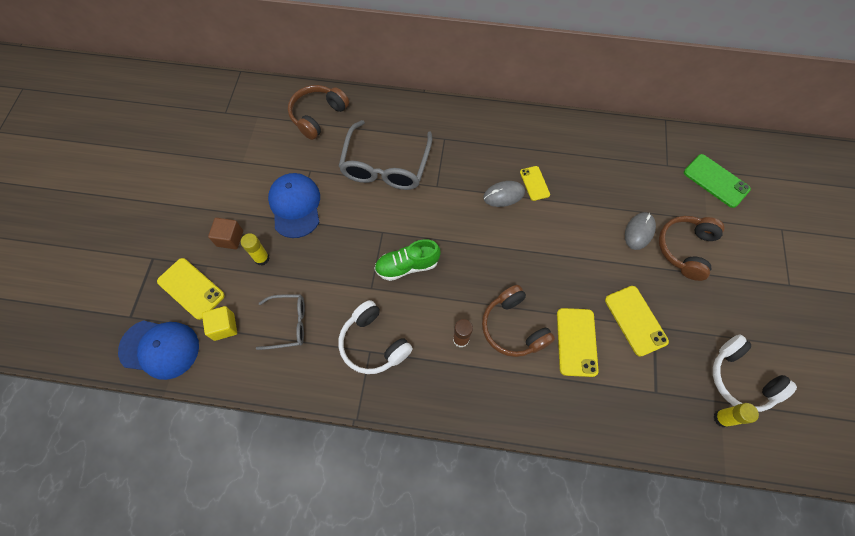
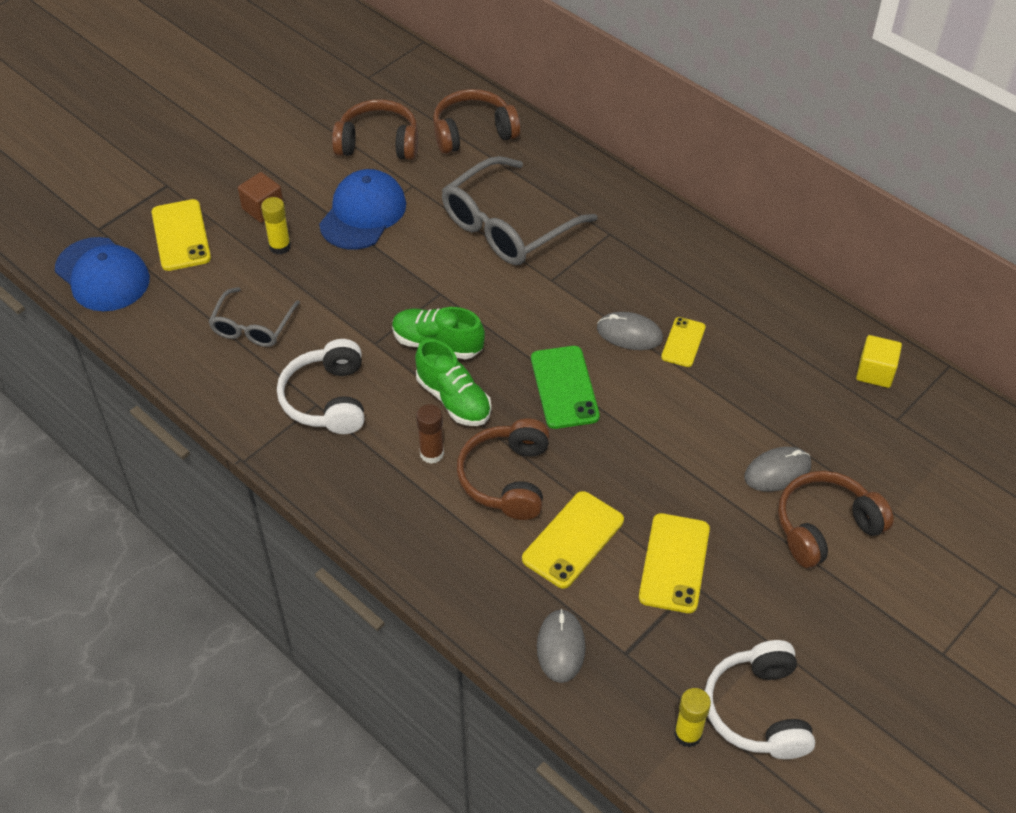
camera: 35 degrees right, 15 degrees down
yellow cube [202,306,237,341] -> yellow cube moved to [856,335,902,388]
grey glasses [256,294,305,350] -> grey glasses turned 75 degrees clockwise [208,287,300,347]
green phone [684,154,751,208] -> green phone moved to [531,346,600,429]
none -> brown headphones [332,99,418,160]
none -> green shoe [415,339,491,426]
none -> grey mouse [537,609,585,683]

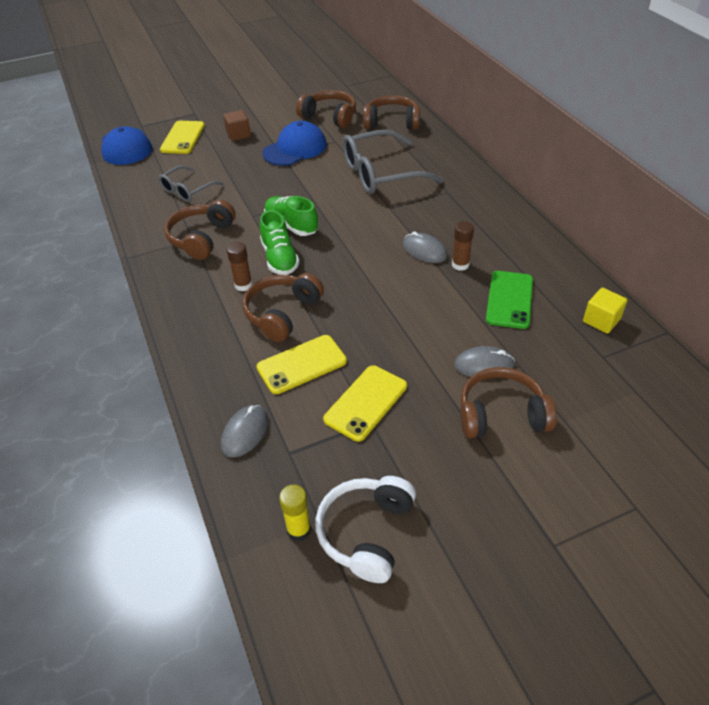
camera: 25 degrees right, 5 degrees down
yellow glue stick [261,197,291,255] -> none
white headphones [277,339,364,434] -> brown headphones [164,200,235,260]
green phone [531,346,600,429] -> green phone moved to [486,271,533,329]
yellow phone [661,317,706,367] -> brown glue stick [452,221,474,271]

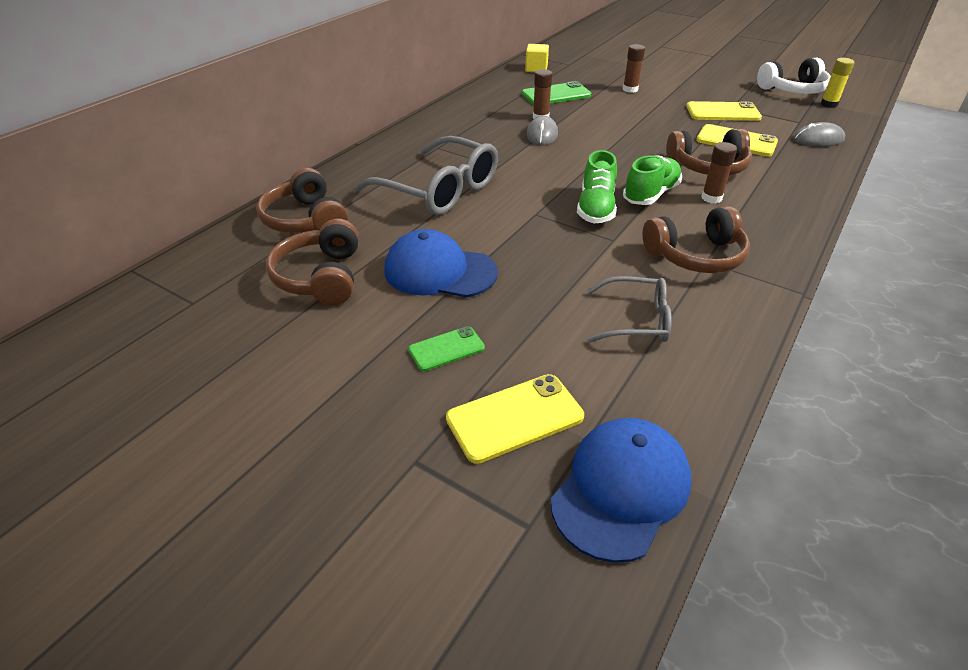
camera: 125 degrees left, 5 degrees down
brown cube [223,110,251,141] -> green phone [408,326,485,371]
grey mouse [454,346,515,377] -> brown glue stick [623,44,645,93]
brown headphones [460,367,557,438] -> none

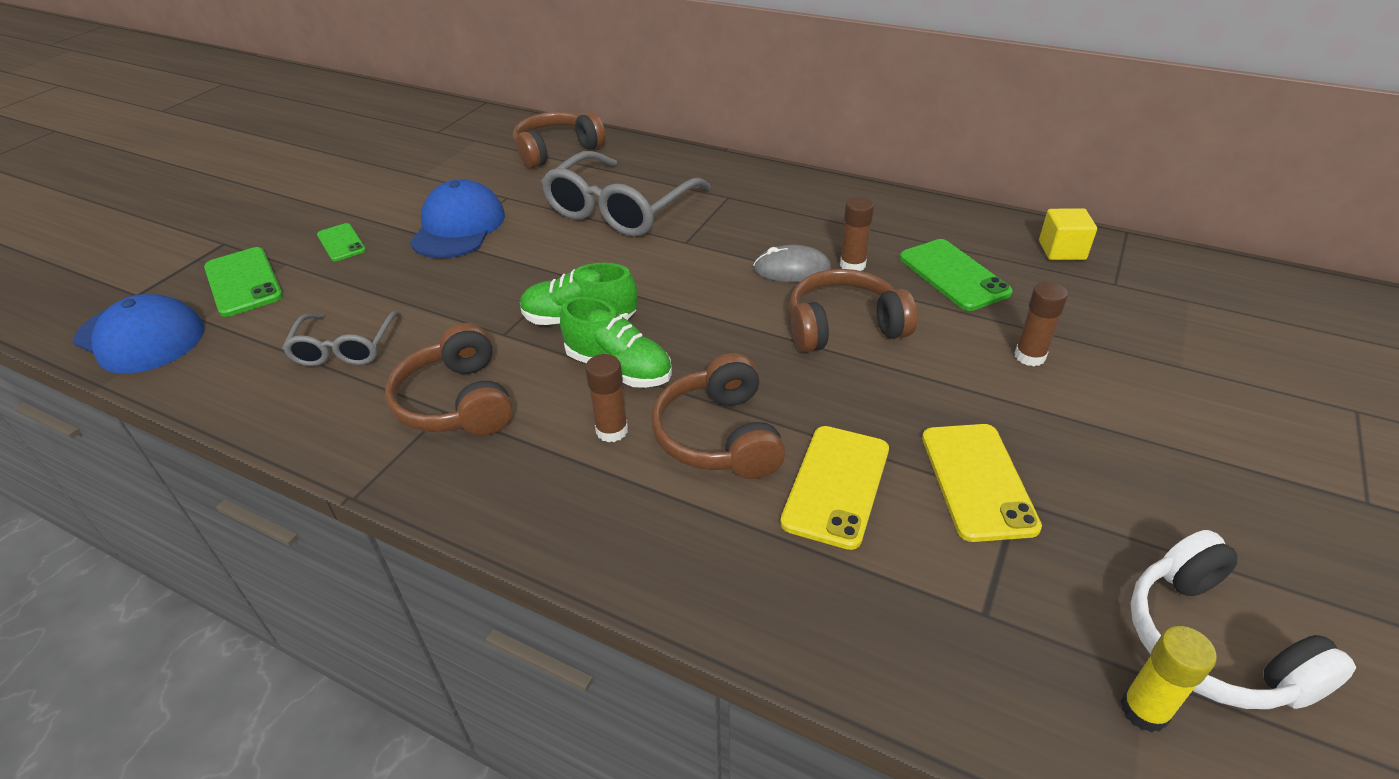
camera: 85 degrees right, 0 degrees up
brown headphones [266,219,359,305] -> brown headphones moved to [789,269,917,352]
yellow phone [446,374,584,464] -> green phone [204,247,283,317]
grey mouse [793,122,845,147] -> none

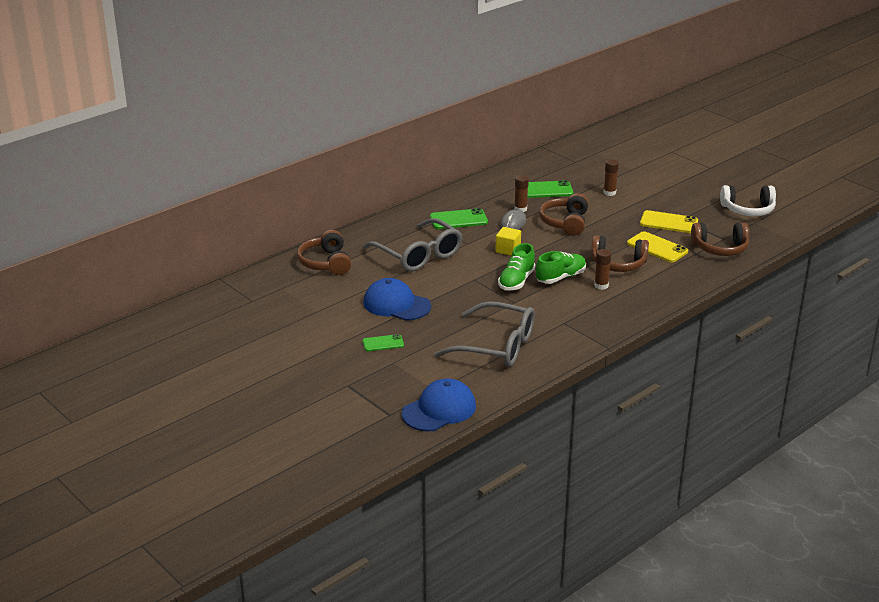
camera: 70 degrees left, 10 degrees down
green phone [204,247,283,317] -> green phone moved to [430,208,488,229]
grey glasses [282,311,401,366] -> grey glasses [434,301,535,367], size x1.76
brown headphones [385,323,513,435] -> brown headphones moved to [691,223,749,256]
yellow cube [1039,208,1097,260] -> yellow cube moved to [496,227,521,256]
yellow glue stick [1121,626,1217,733] -> none

